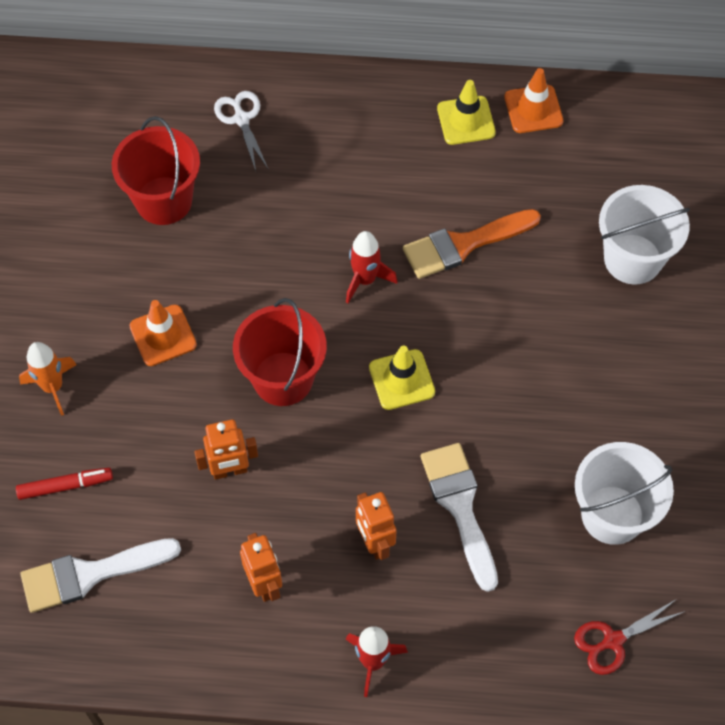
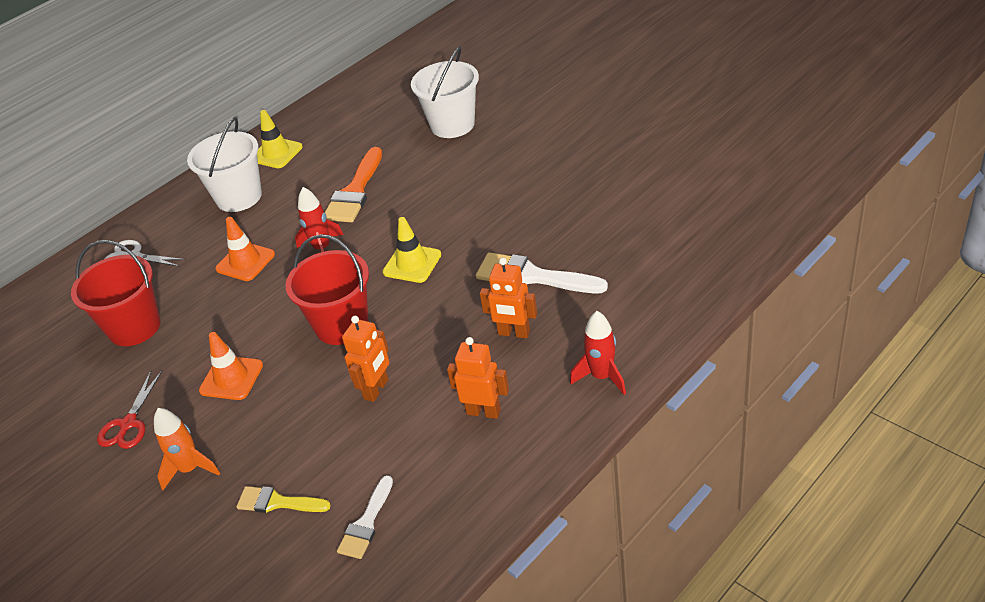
camera: 45 degrees left, 20 degrees down
red marker [16,467,113,500] -> yellow brush [236,486,331,513]
white brush [20,538,181,613] -> white brush [337,475,393,559], size x0.61
orange traffic cone [504,68,563,133] -> orange traffic cone moved to [215,217,275,281]
red scissors [574,599,685,675] -> red scissors moved to [97,371,162,449]
white bucket [575,442,674,545] -> white bucket moved to [187,117,262,212]

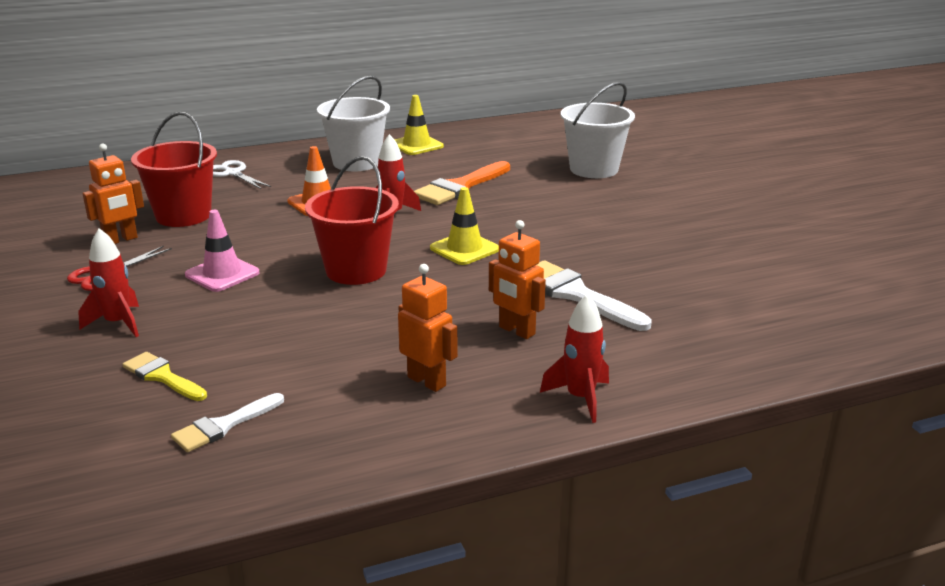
camera: 20 degrees right, 15 degrees down
orange rocket [154,408,220,490] -> red rocket [78,228,139,337]
orange traffic cone [199,332,263,400] -> pink traffic cone [185,210,260,292]
orange robot [342,316,390,402] -> orange robot moved to [82,144,144,244]

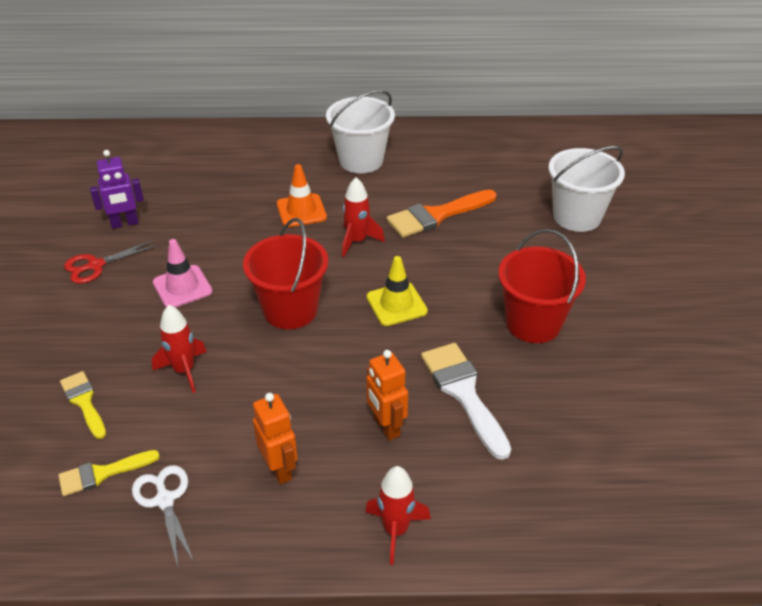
camera: 20 degrees right, 15 degrees up
red rocket [78,228,139,337] -> red rocket moved to [152,305,207,393]
orange robot [82,144,144,244] -> purple robot [90,150,144,229]
red bucket [131,112,217,227] -> red bucket moved to [498,229,586,343]
white brush [171,393,284,452] -> yellow brush [58,450,160,496]
white scissors [213,160,271,189] -> white scissors moved to [132,465,195,566]
yellow traffic cone [394,95,444,155] -> none

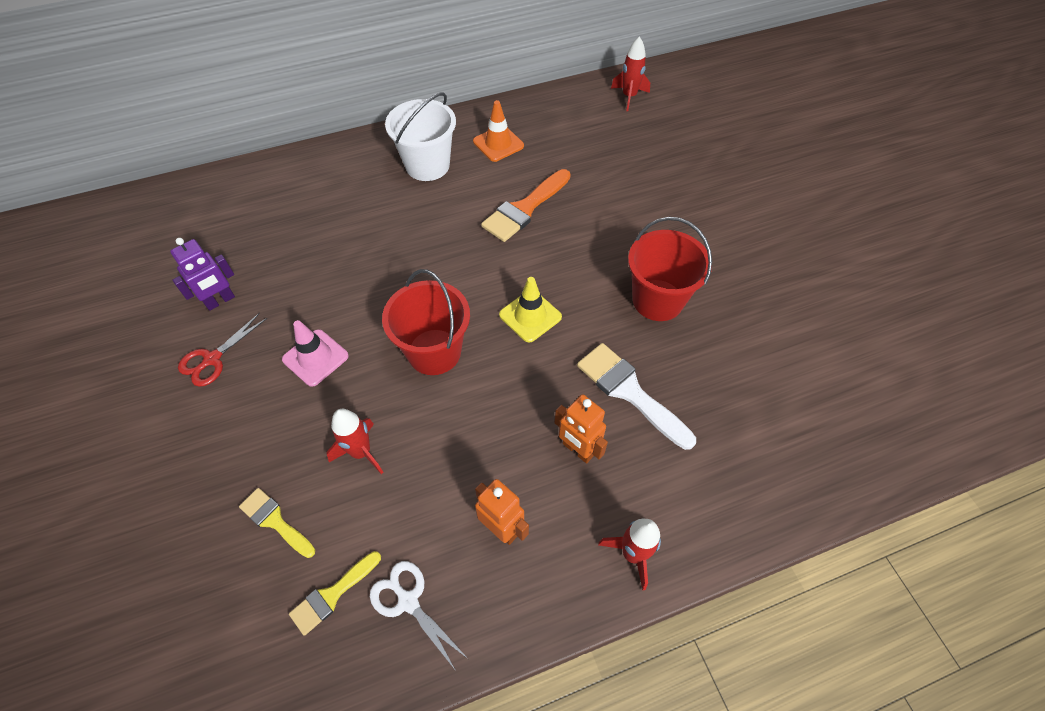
camera: 20 degrees left, 15 degrees up
orange traffic cone [277,164,327,227] -> orange traffic cone moved to [473,100,524,162]
red rocket [342,177,385,257] -> red rocket moved to [611,37,650,111]
white bucket [548,146,625,232] -> none

